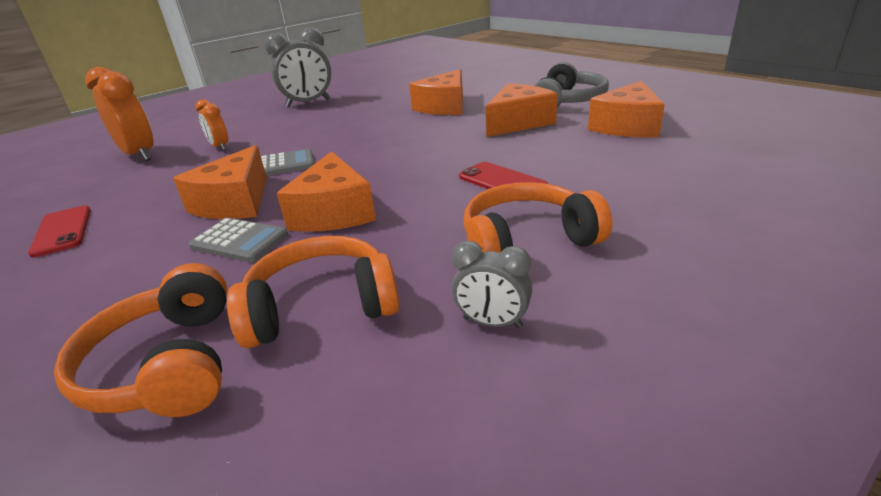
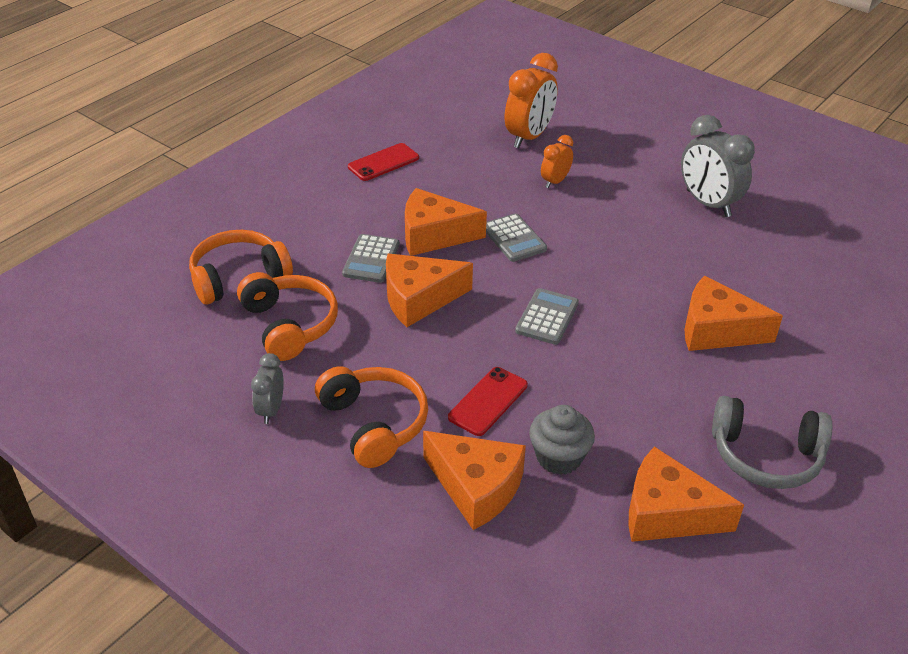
camera: 75 degrees right, 10 degrees up
orange cheese [486,83,557,137] -> orange cheese moved to [423,431,526,530]
none -> grey calculator [515,288,579,345]
none -> grey cupcake [529,405,595,475]

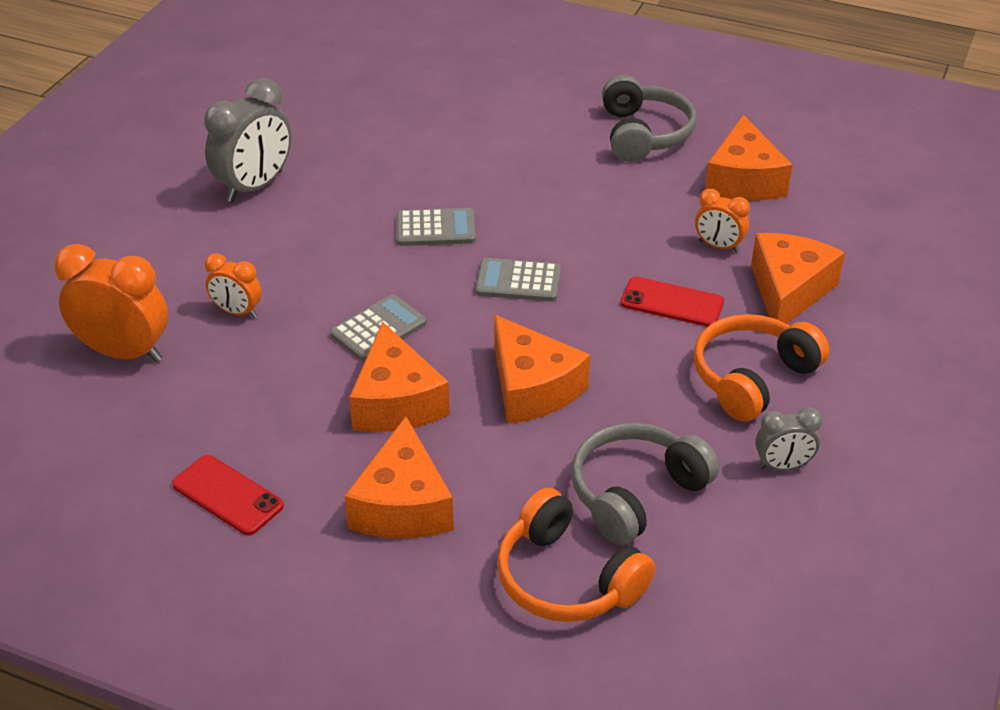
camera: 105 degrees left, 0 degrees up
orange headphones [237,272,338,361] -> grey headphones [571,423,719,545]
grey calculator [342,234,399,283] -> grey calculator moved to [397,208,476,246]
grey cupcake [529,405,595,475] -> orange clock [695,189,750,252]
orange cheese [685,276,783,351] -> orange cheese moved to [344,417,454,539]

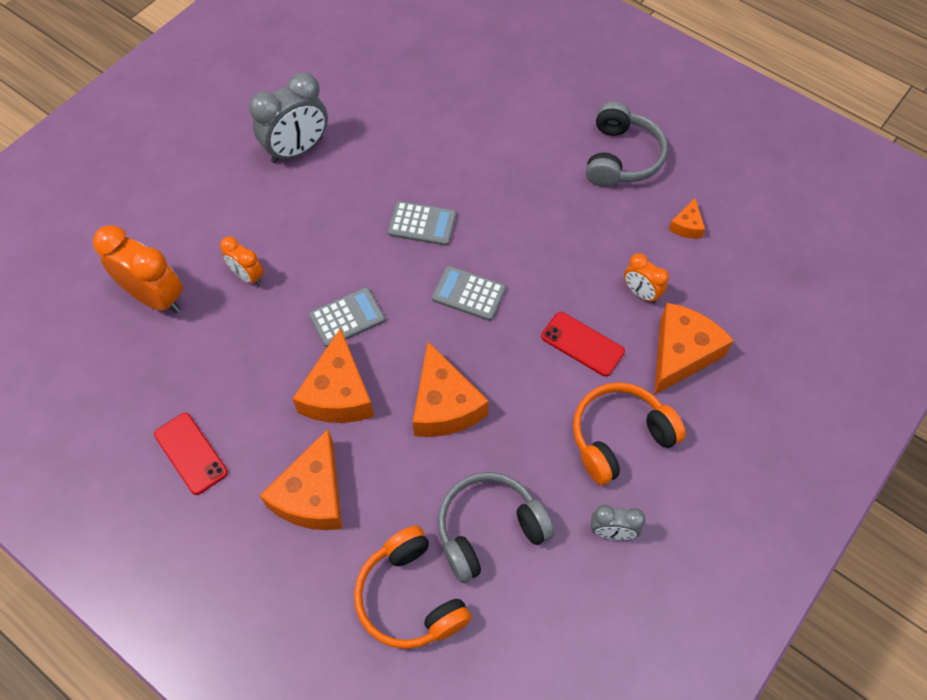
camera: 15 degrees right, 20 degrees up
orange cheese [705,115,792,201] -> orange cheese [669,198,705,239], size x0.49

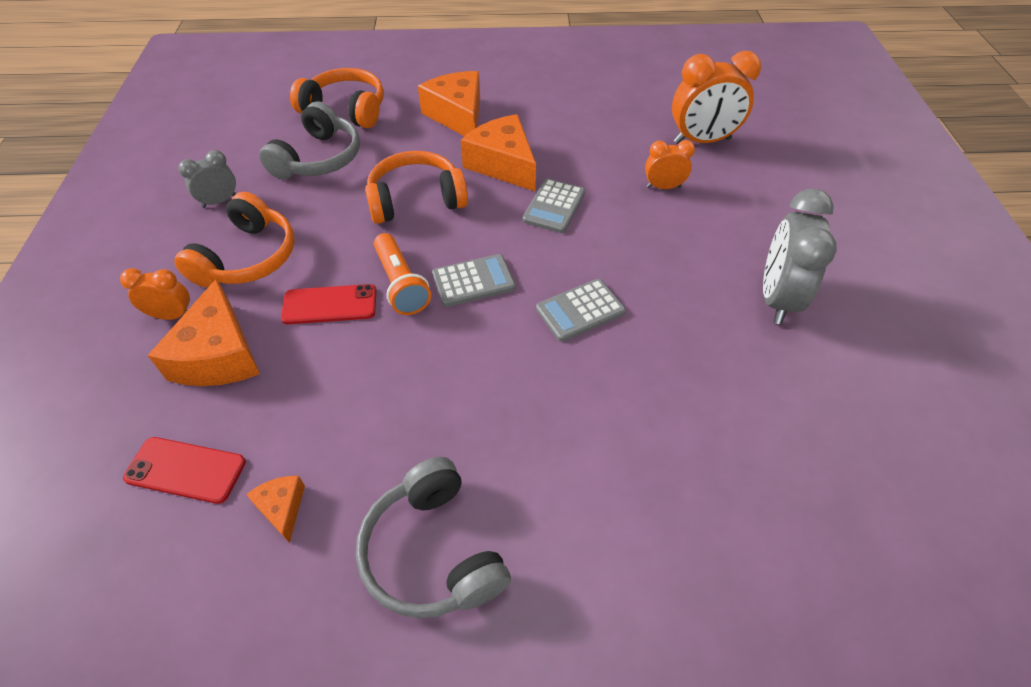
camera: 140 degrees right, 10 degrees down
red phone [154,413,228,495] -> red phone moved to [123,437,246,504]
orange cheese [413,342,489,437] -> orange headphones [365,151,468,224]
orange clock [624,253,669,303] -> orange clock moved to [120,268,190,320]
none -> orange flashlight [374,233,431,315]

